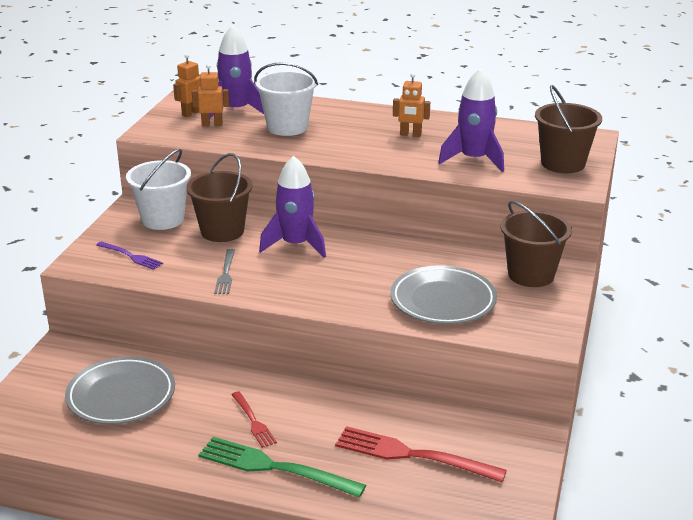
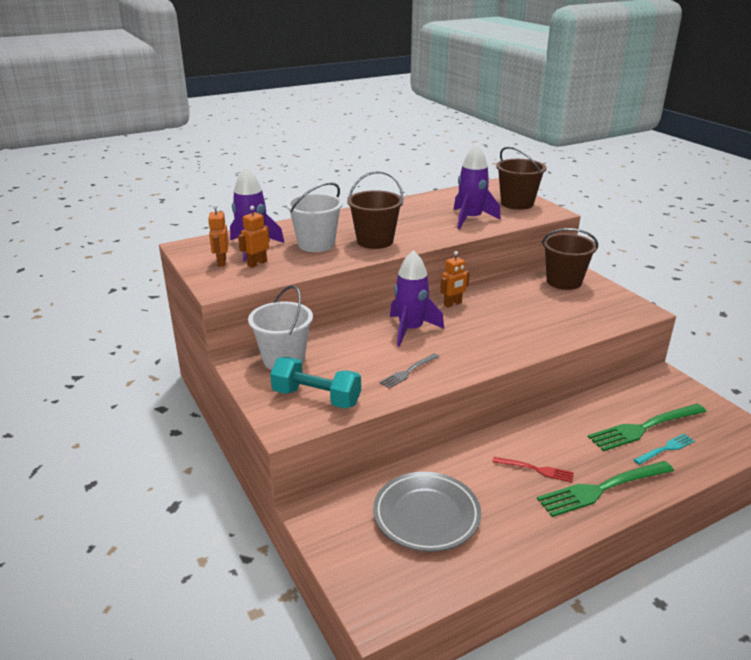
camera: 45 degrees left, 0 degrees up
purple fork [96,241,163,270] -> turquoise dumbbell [270,357,361,408]
brown bucket [186,153,253,242] -> brown bucket moved to [347,171,404,249]
grey fork [214,249,235,294] -> grey fork turned 90 degrees clockwise [379,353,439,389]
red fork [335,426,507,482] -> green fork [588,404,707,451]
grey plate [390,265,497,324] -> none
orange robot [393,73,430,137] -> orange robot moved to [440,251,470,307]
none -> turquoise fork [634,434,695,465]

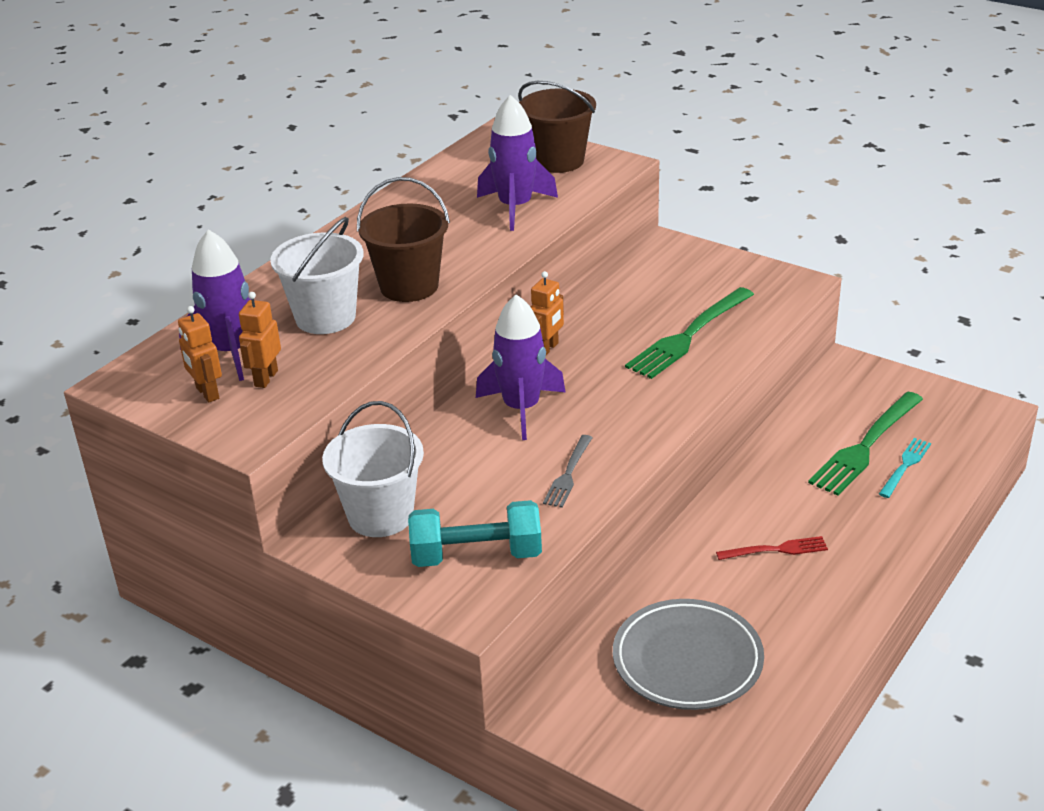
camera: 25 degrees left, 5 degrees up
green fork [537,461,674,517] -> green fork moved to [625,287,754,379]
brown bucket [542,228,598,290] -> none

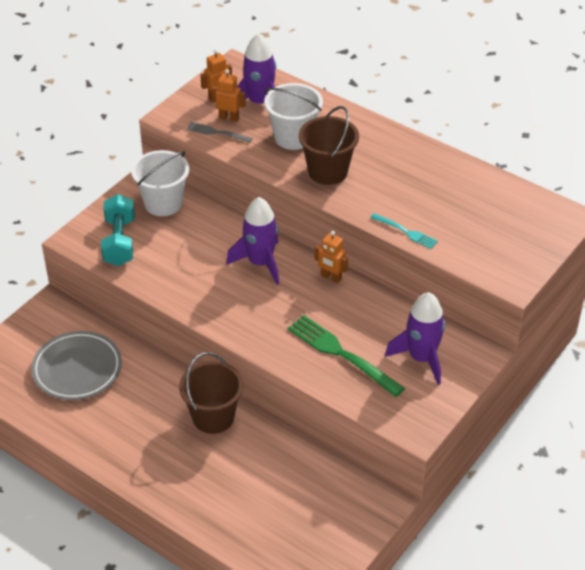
camera: 90 degrees right, 10 degrees up
purple rocket [477,95,558,231] -> purple rocket moved to [385,292,445,385]
brown bucket [518,81,596,173] -> brown bucket moved to [179,352,243,434]
grey fork [543,435,593,508] -> grey fork moved to [186,122,253,143]
red fork [716,536,828,560] -> none
green fork [808,392,923,496] -> none
turquoise fork [879,438,931,498] -> turquoise fork moved to [370,213,438,249]

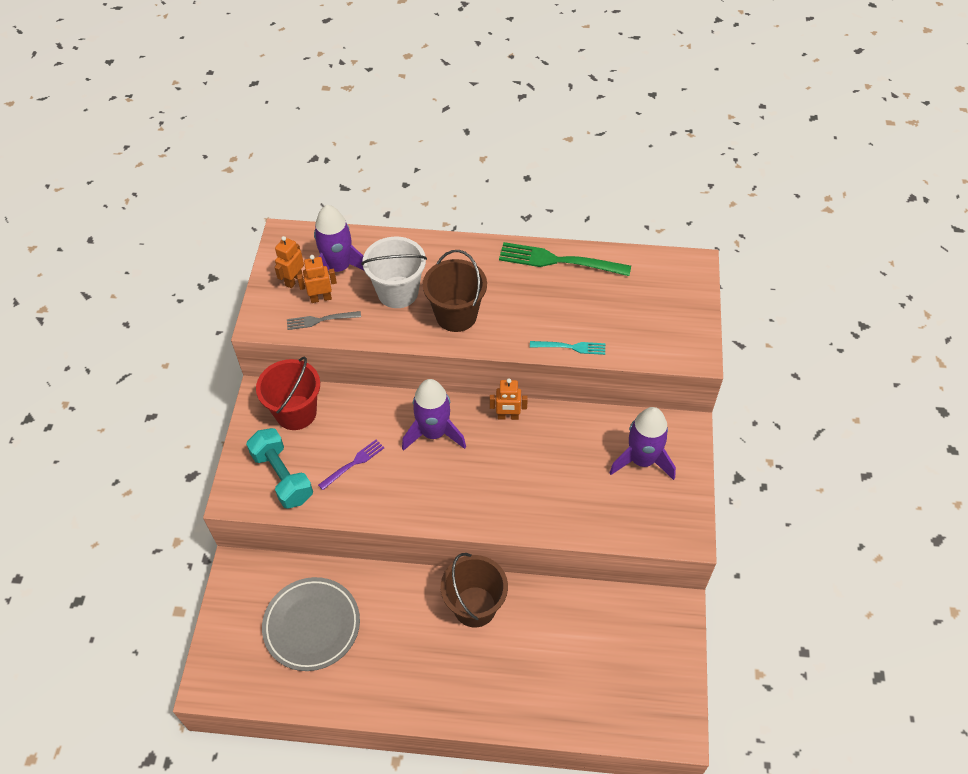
camera: 30 degrees left, 10 degrees up
white bucket [131,150,189,216] -> red bucket [256,356,320,430]
green fork [288,315,405,397] -> green fork moved to [499,242,631,276]
none -> purple fork [318,440,384,490]

